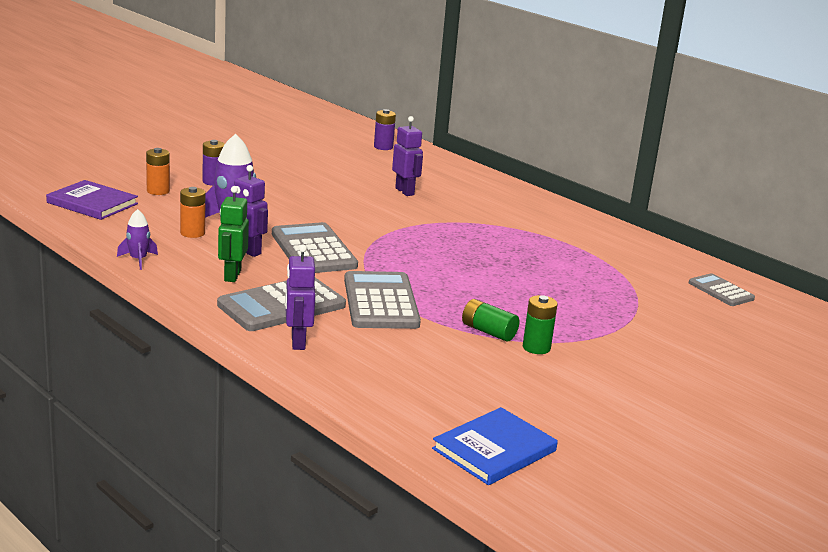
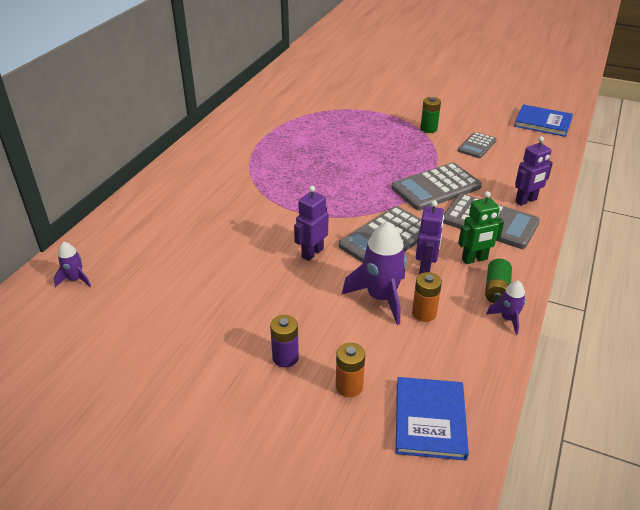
camera: 110 degrees left, 15 degrees up
purple book [46,180,138,220] -> blue book [396,377,469,460]
purple battery [374,109,396,150] -> purple rocket [54,242,91,287]
purple robot [392,116,423,196] -> purple robot moved to [294,186,328,261]
green battery [462,299,520,342] -> green battery moved to [485,259,512,303]
grey calculator [689,273,755,306] -> grey calculator moved to [458,132,497,158]

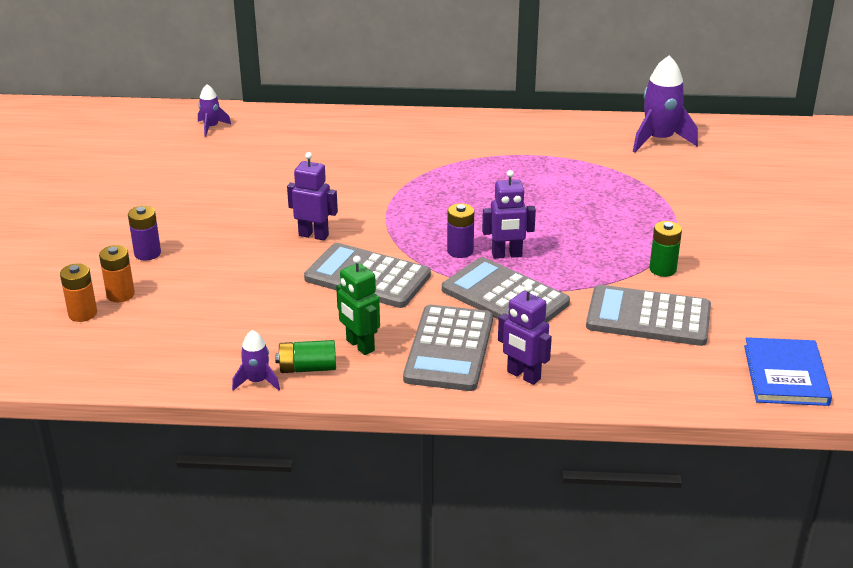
camera: 70 degrees right, 5 degrees down
purple rocket [342,221,407,325] -> purple rocket moved to [633,56,698,153]
blue book [396,377,469,460] -> none
orange battery [412,272,442,322] -> orange battery moved to [60,263,97,322]
purple robot [416,200,444,274] -> purple robot moved to [482,170,536,259]
grey calculator [458,132,497,158] -> grey calculator [586,285,711,346], size x1.74
none -> purple battery [447,203,474,258]

